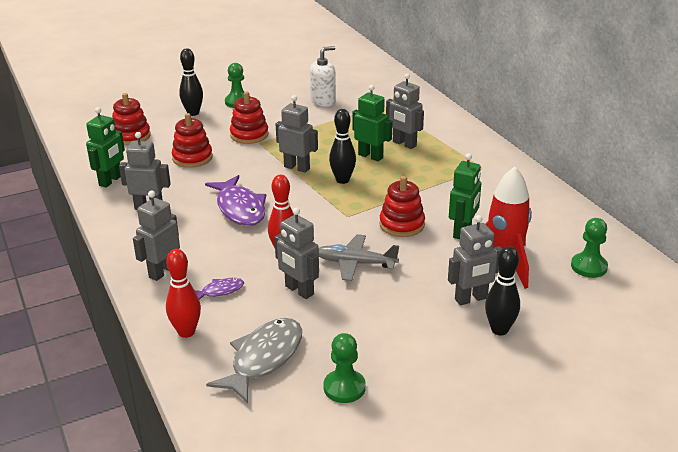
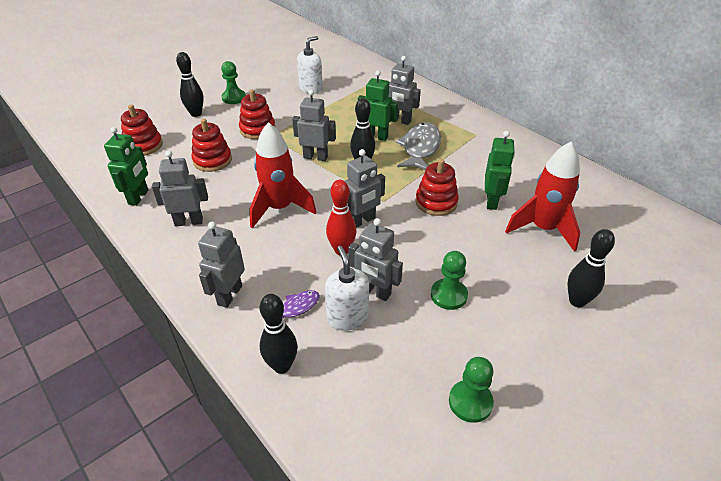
camera: 15 degrees left, 10 degrees up
red bowling pin [166,249,201,338] -> black bowling pin [260,294,298,374]
purple fish [205,175,266,226] -> red rocket [249,122,317,229]
grey fish [206,318,302,403] -> grey fish moved to [396,122,441,170]
grey plane [319,234,399,281] -> none
grey robot [448,215,502,305] -> grey robot moved to [345,149,385,228]
green pawn [571,218,608,278] -> green pawn moved to [431,251,468,310]
none -> white soap dispenser [325,246,369,331]

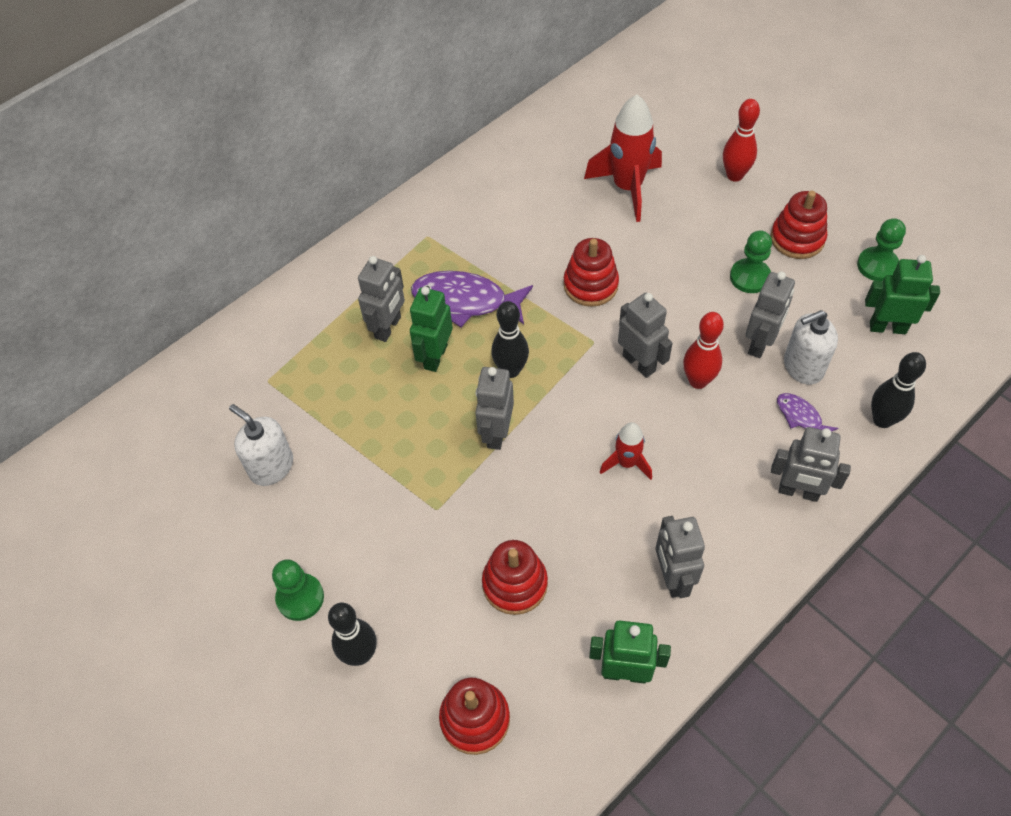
camera: 90 degrees left, 15 degrees up
red stacking toy [239,89,276,139] -> red stacking toy moved to [770,191,827,259]
red rocket [249,122,317,229] -> red rocket [600,422,652,480], size x0.55
grey fish [396,122,441,170] -> purple fish [411,271,533,327]
green robot [485,131,515,210] -> green robot moved to [865,255,940,334]
black bowling pin [567,229,615,308] -> red bowling pin [723,99,760,182]

